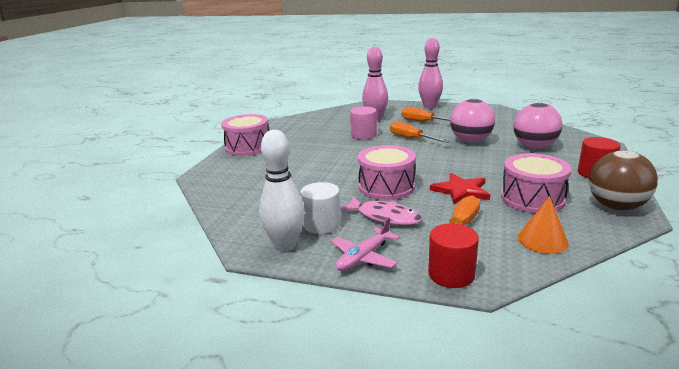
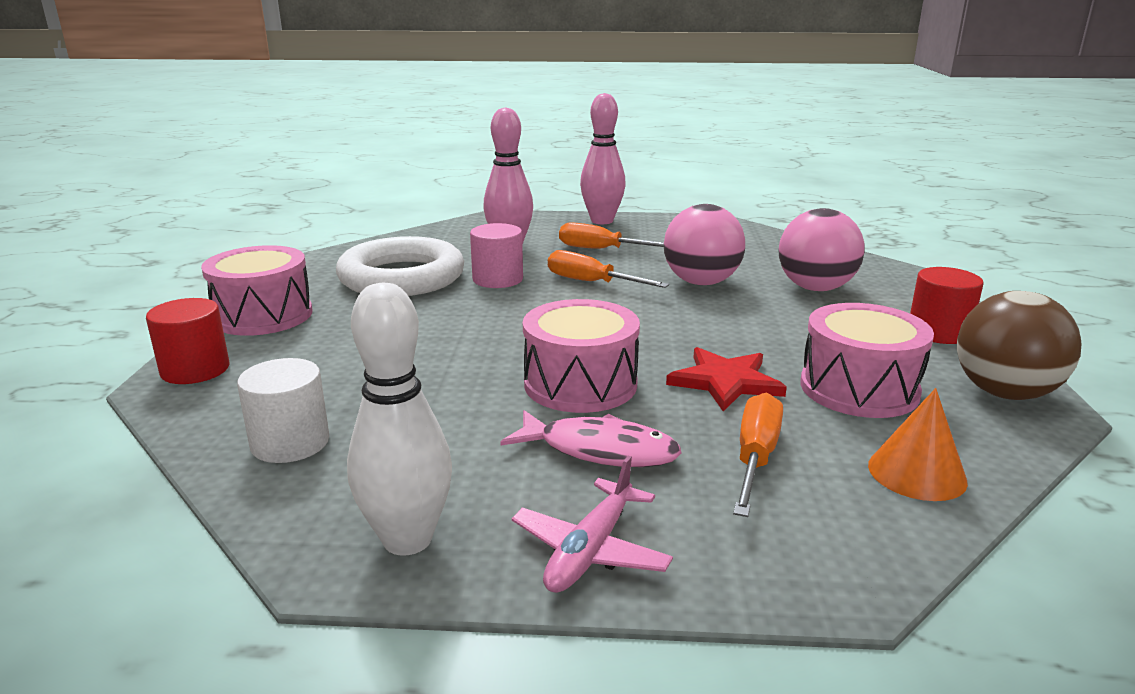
camera: 15 degrees left, 0 degrees up
white cylinder [300,182,341,234] -> white cylinder moved to [237,358,330,463]
red cylinder [428,223,479,288] -> red cylinder moved to [146,298,229,384]
none -> white ring [336,236,464,296]

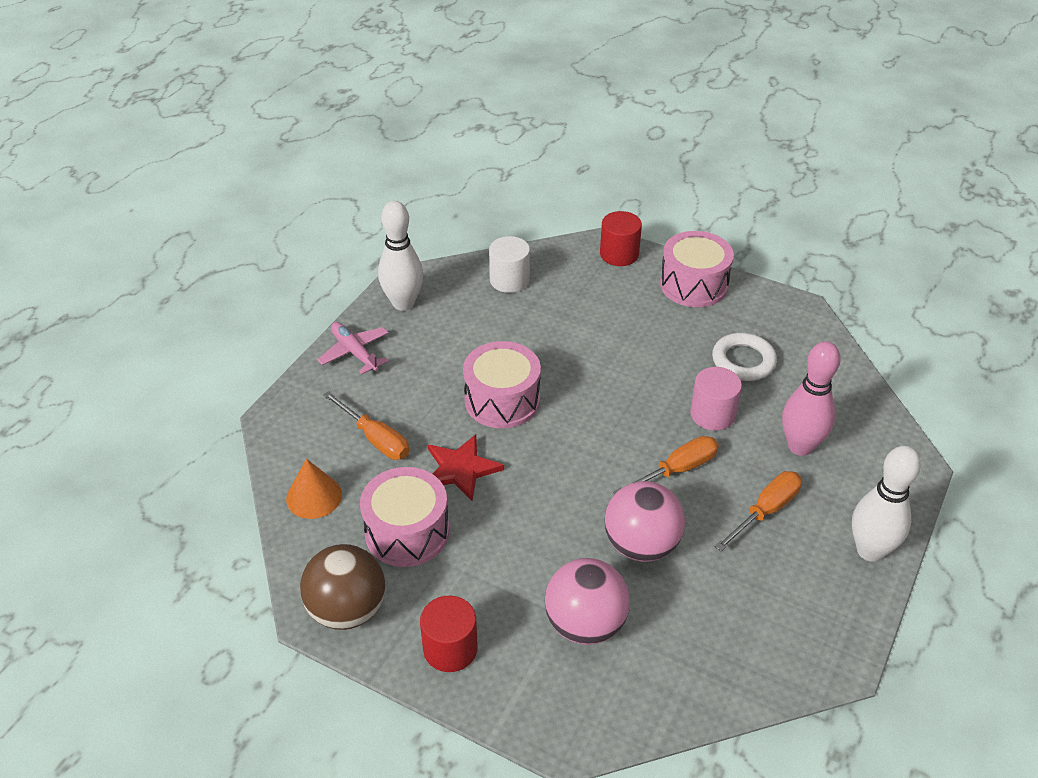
camera: 115 degrees right, 20 degrees up
white ring [336,236,464,296] -> white ring [712,333,777,381], size x0.59
pink fish [500,410,682,467] -> none
pink bowling pin [580,93,626,224] -> white bowling pin [852,446,921,562]

